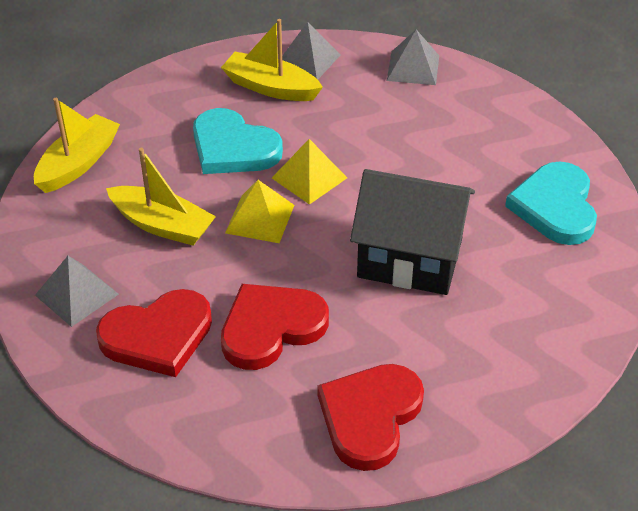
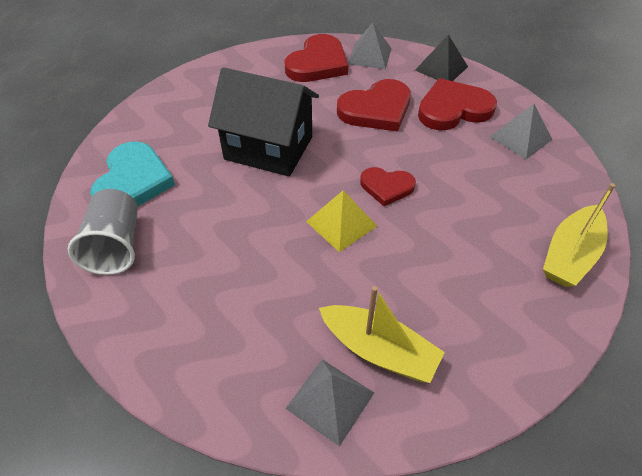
camera: 175 degrees left, 5 degrees up
yellow boat [106,148,216,246] -> none
turquoise heart [193,108,283,174] -> none
yellow pyramid [225,180,294,243] -> red heart [360,167,416,206]
grey pyramid [387,30,439,85] -> grey pyramid moved to [348,22,391,69]
none -> grey cup [68,189,138,275]
none -> black pyramid [415,34,468,81]

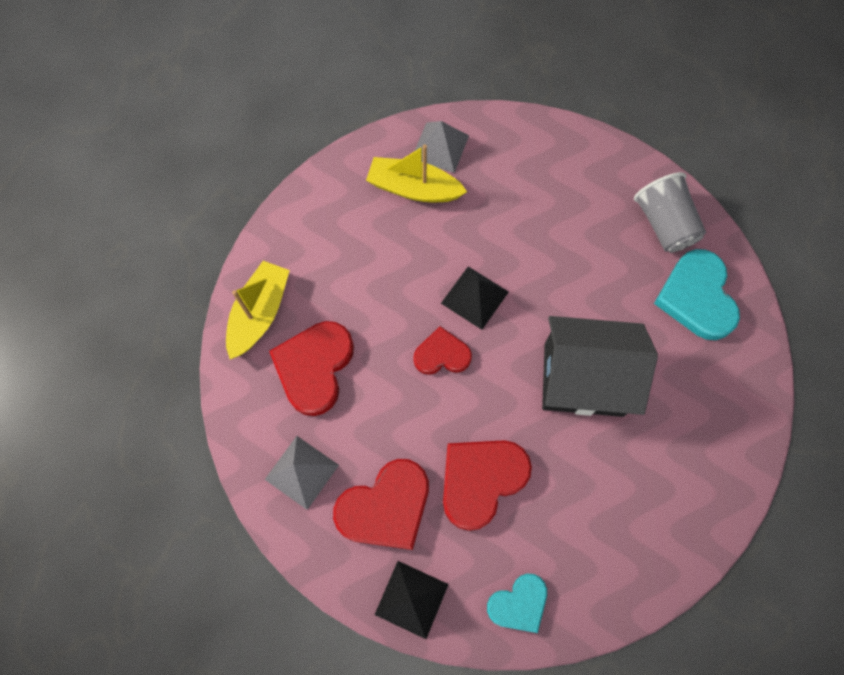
camera: 165 degrees right, 20 degrees up
red heart [285,34,348,82] -> red heart moved to [269,321,354,416]
yellow pyramid [306,190,377,252] -> black pyramid [441,267,509,330]
grey pyramid [348,22,391,69] -> turquoise heart [487,574,547,633]

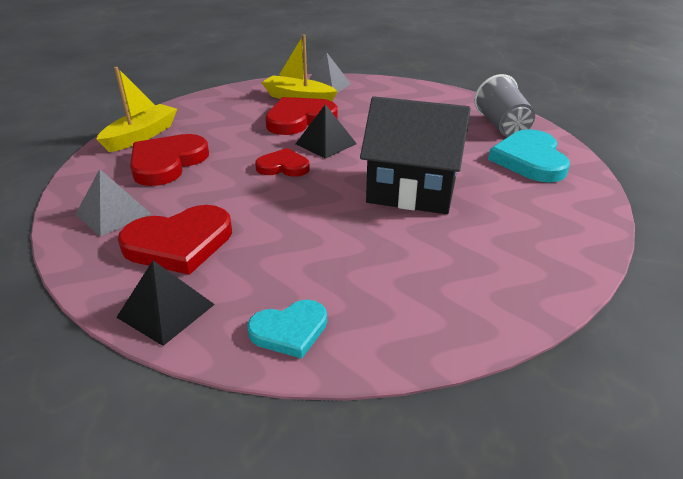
camera: 10 degrees right, 35 degrees down
red heart [443,440,532,531] -> red heart moved to [265,97,338,135]

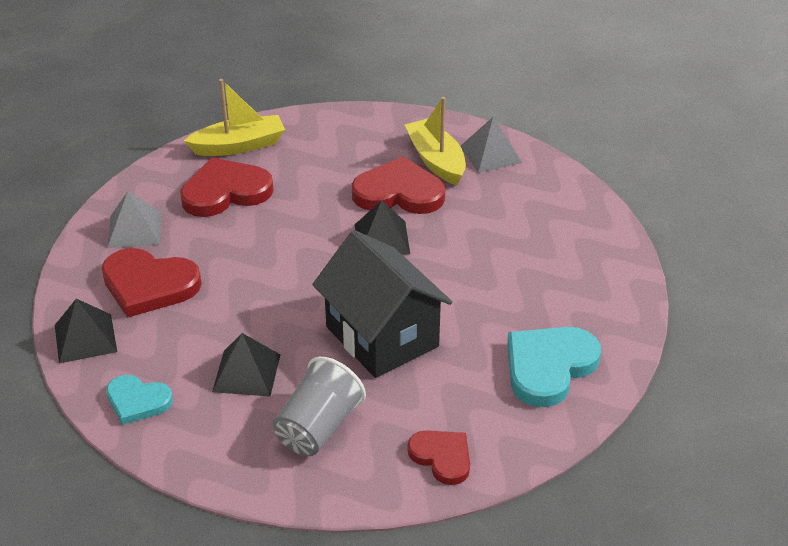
camera: 40 degrees right, 5 degrees up
red heart [255,148,310,177] -> red heart moved to [408,430,470,485]
grey cup [474,74,535,137] -> grey cup moved to [273,357,366,456]
none -> black pyramid [212,333,281,397]

